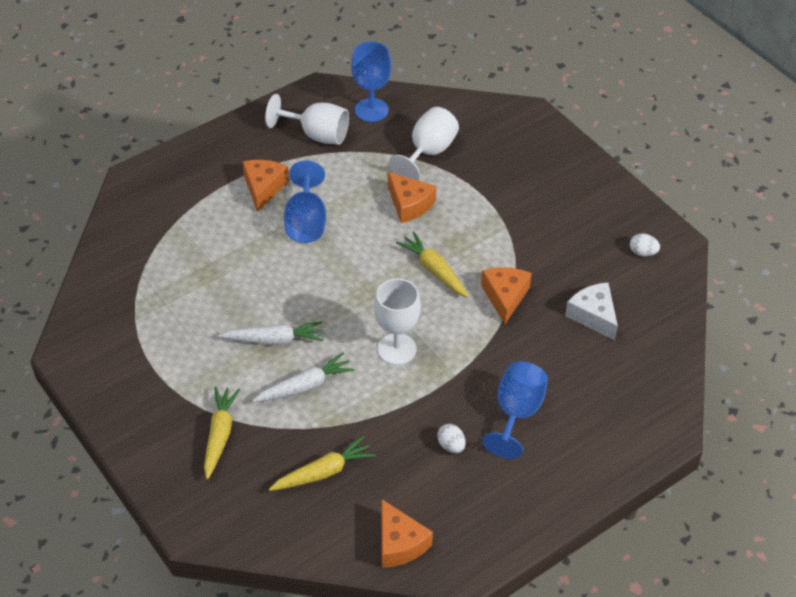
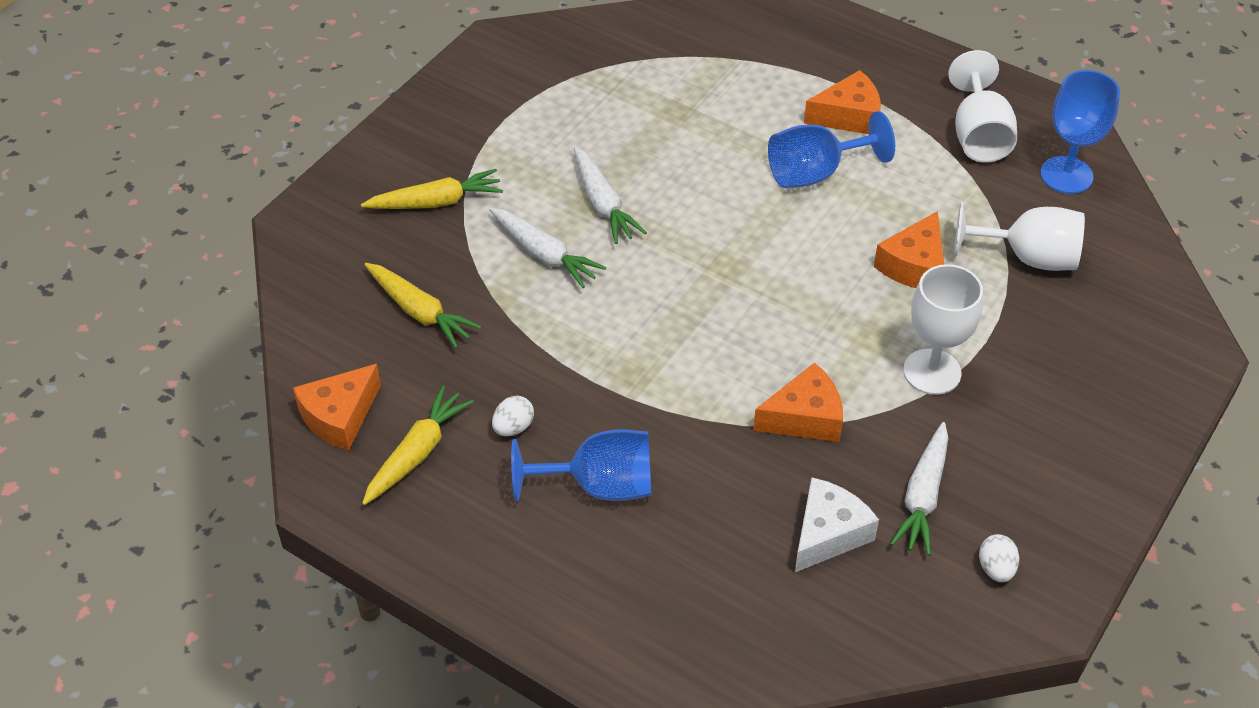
camera: 70 degrees right, 0 degrees up
white goblet [374,278,421,365] -> white goblet moved to [903,264,983,395]
yellow carrot [396,232,469,298] -> yellow carrot moved to [362,386,474,505]
none -> white carrot [890,422,948,555]

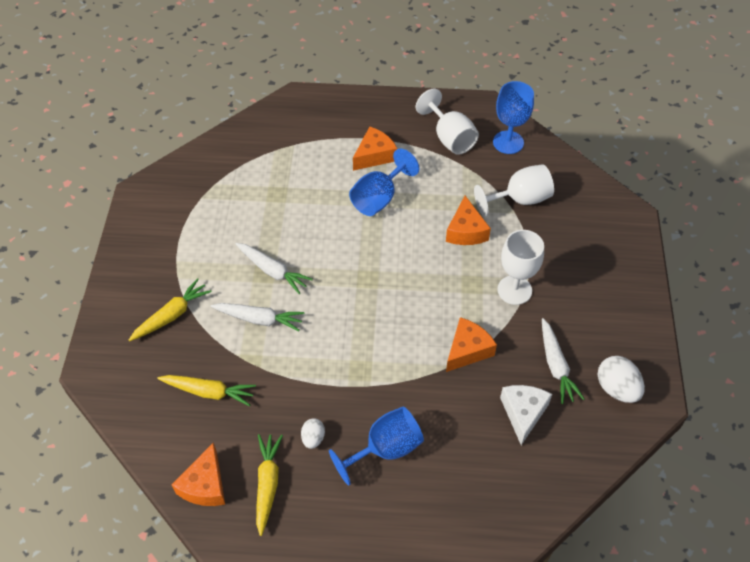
camera: 30 degrees left, 5 degrees up
white egg [979,534,1019,582] -> white egg [597,356,645,403], size x1.71

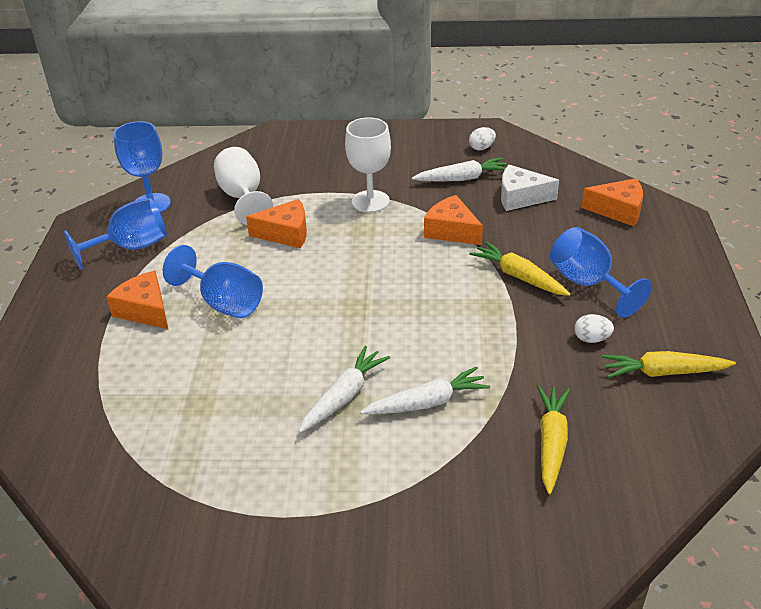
camera: 90 degrees left, 15 degrees down
yellow carrot [129,278,212,341] -> yellow carrot moved to [469,241,570,296]
orange cheese [172,442,225,506] -> orange cheese moved to [582,178,643,226]
white carrot [211,303,304,331] -> white carrot turned 60 degrees clockwise [360,367,490,415]
white goblet [416,89,479,155] -> blue goblet [64,198,167,269]
white egg [597,356,645,403] -> white egg [469,127,496,150], size x0.58

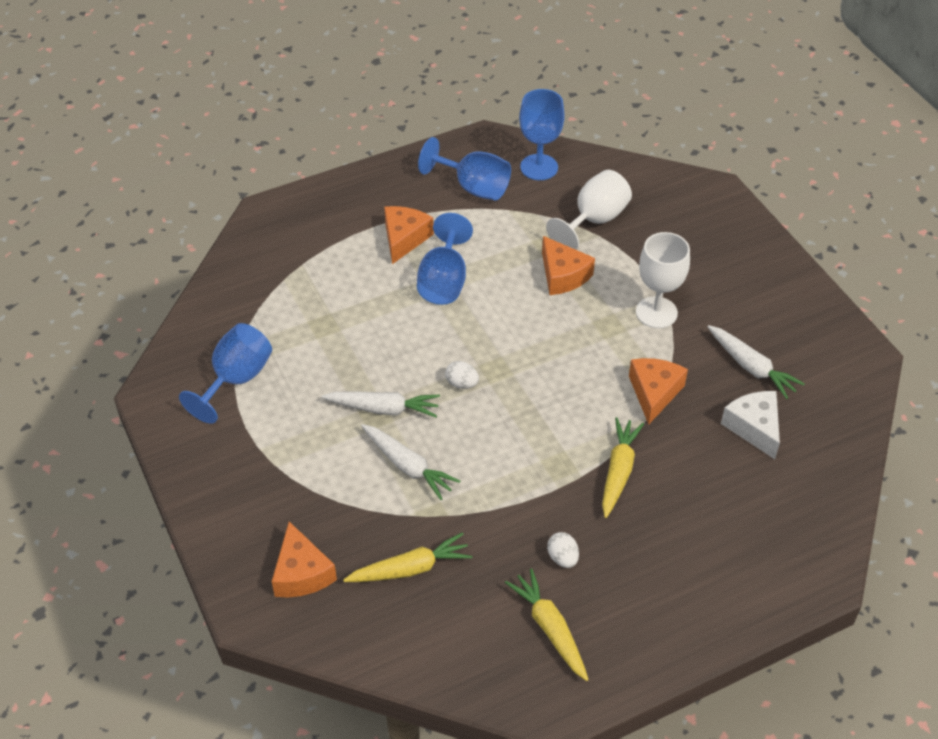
camera: 60 degrees right, 10 degrees up
white egg [469,127,496,150] -> white egg moved to [445,361,479,389]
blue goblet [550,227,652,318] -> blue goblet moved to [179,323,272,424]
orange cheese [582,178,643,226] -> orange cheese moved to [272,521,337,598]

